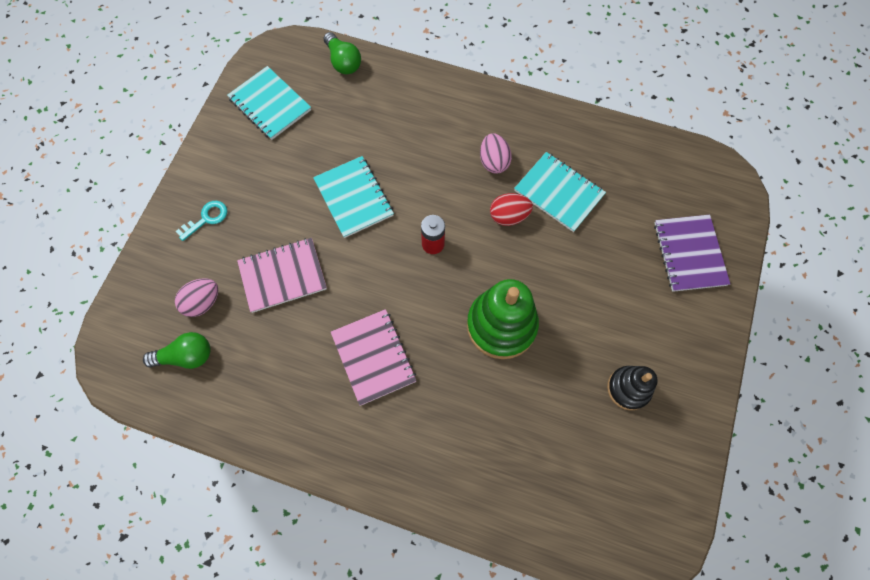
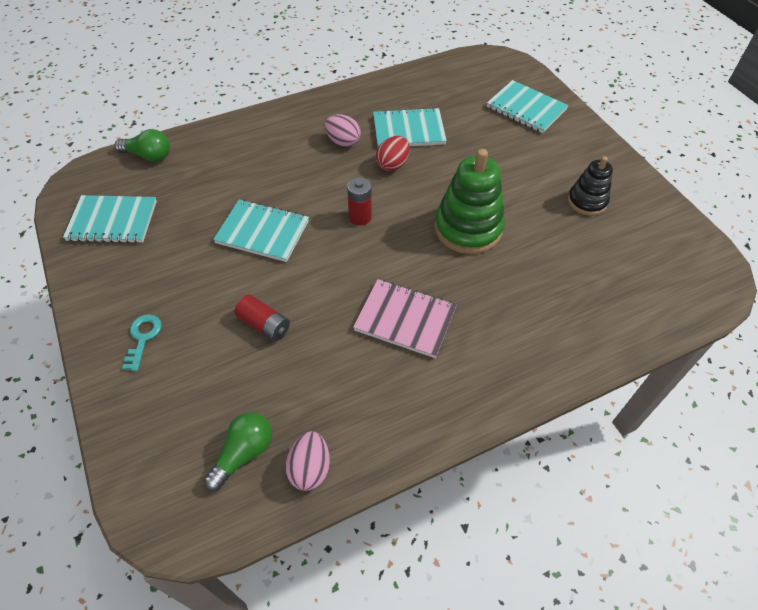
camera: 45 degrees left, 15 degrees down
pink egg [175,278,218,317] -> pink egg moved to [285,431,330,491]
pink notebook [237,238,327,313] -> red battery [235,295,290,342]
purple notebook [654,214,730,292] -> turquoise notebook [487,80,569,133]

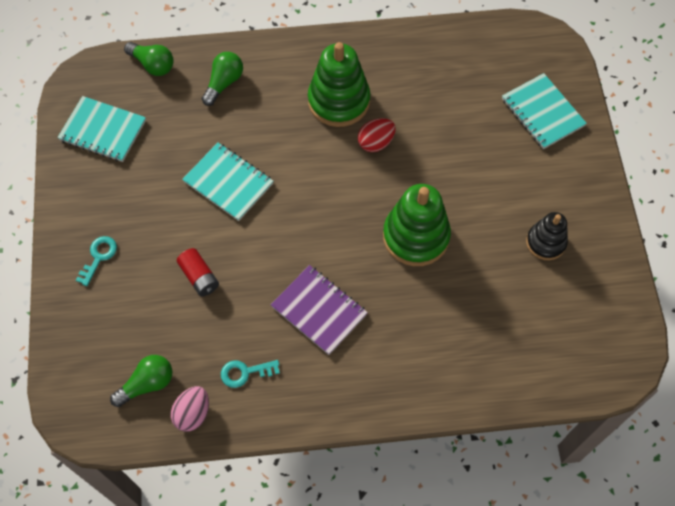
camera: 20 degrees right, 10 degrees up
pink egg [324,114,361,147] -> green stacking toy [308,42,370,127]
red battery [347,177,372,226] -> none
pink notebook [353,279,457,358] -> purple notebook [271,265,368,355]
turquoise notebook [373,107,447,147] -> none
none -> green light bulb [202,52,243,106]
none -> turquoise key [221,360,280,388]

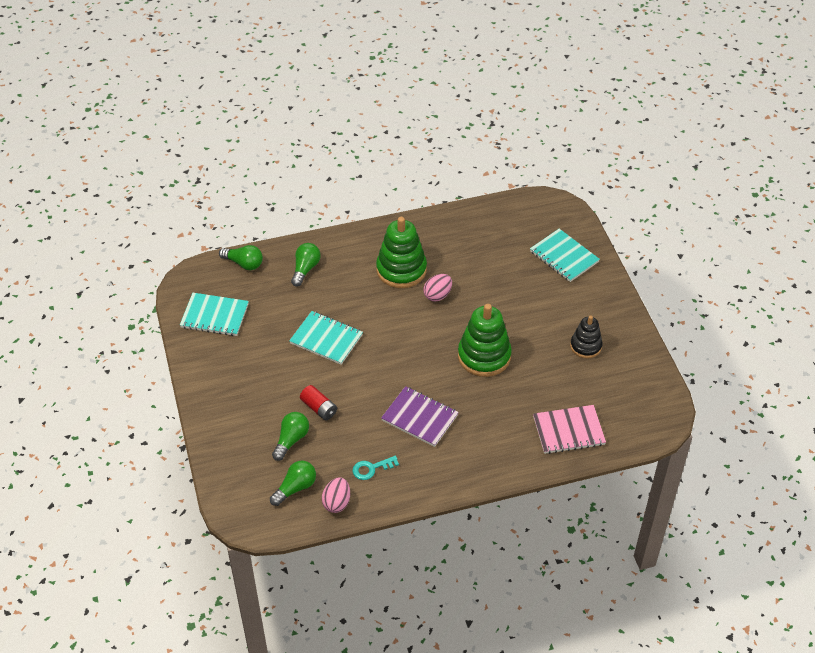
camera: 10 degrees left, 15 degrees down
turquoise key [76,236,117,286] -> none
red egg [358,118,396,152] -> pink egg [423,274,452,302]
none -> green light bulb [272,412,309,461]
none -> pink notebook [533,405,606,454]

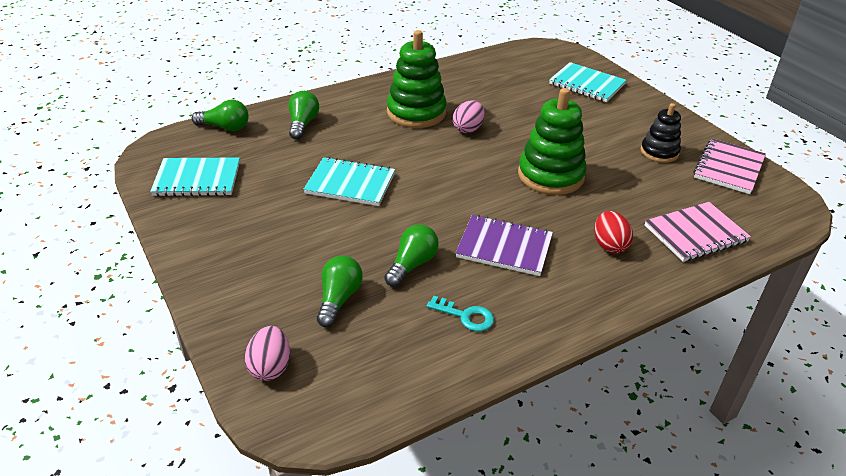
camera: 15 degrees left, 10 degrees down
green light bulb [270,460,316,506] -> green light bulb moved to [384,224,439,287]
red battery [300,385,337,420] -> none
pink egg [322,478,350,513] -> pink egg moved to [245,326,290,381]
turquoise key [353,456,399,480] -> turquoise key turned 120 degrees counterclockwise [426,296,494,332]
none -> red egg [594,211,633,253]
none -> pink notebook [694,139,766,194]

